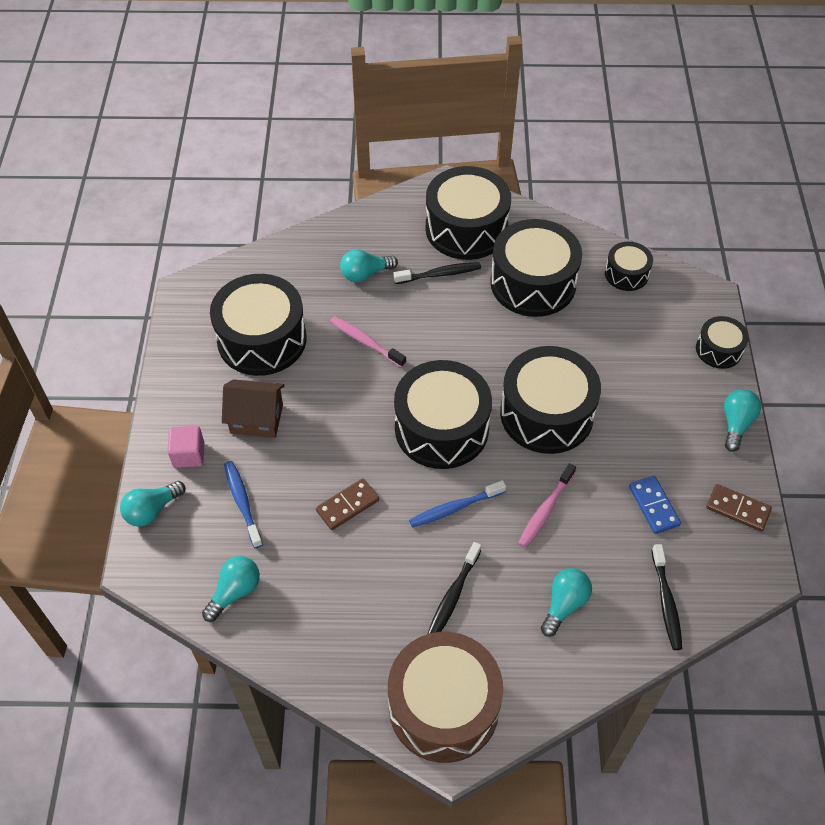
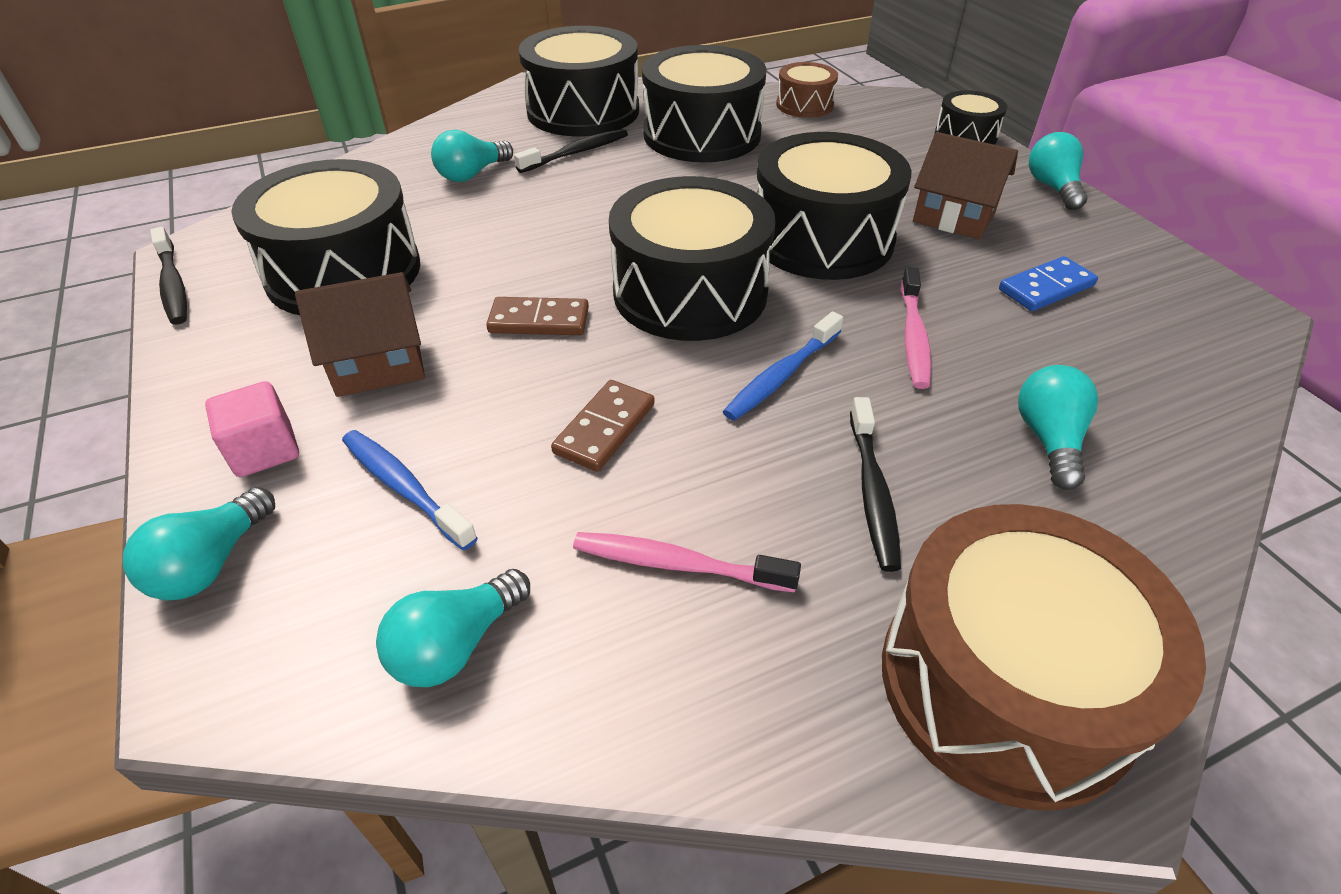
camera: 25 degrees left, 10 degrees down
turquoise light bulb [202,556,260,622] -> turquoise light bulb turned 150 degrees counterclockwise [376,569,530,687]
pink toothbrush [330,316,406,368] -> pink toothbrush moved to [573,532,801,593]
black drum [605,242,653,291] -> brown drum [776,62,838,118]
blue domino [629,476,681,534] -> blue domino turned 75 degrees counterclockwise [999,256,1098,311]
black toothbrush [652,544,682,650] -> black toothbrush moved to [150,227,187,325]
brown domino [706,484,772,532] -> brown domino moved to [486,297,589,335]
none -> brown house [913,132,1018,240]

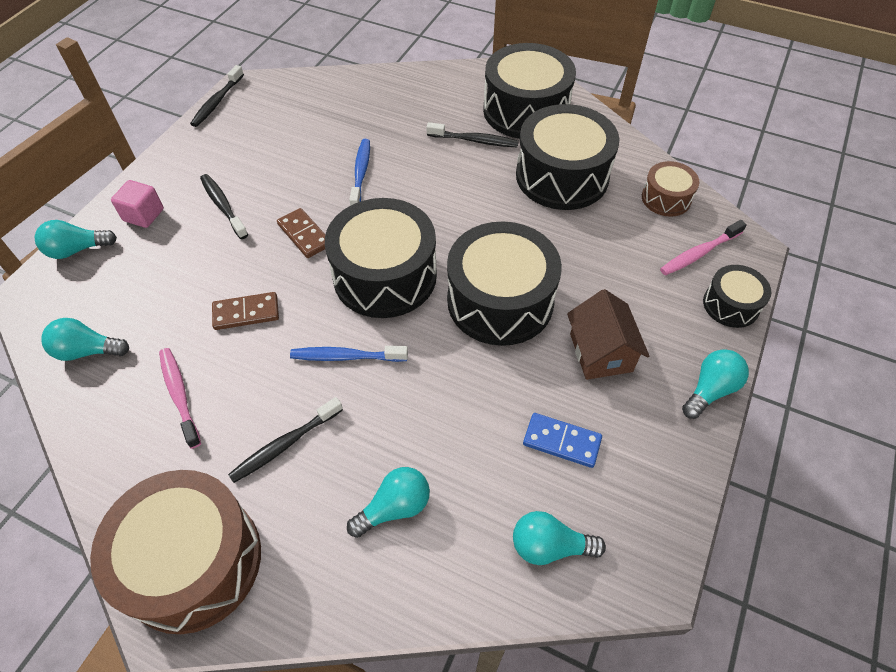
camera: 50 degrees right, 10 degrees up
black drum [231,159,420,315] -> none
brown house [295,272,425,397] -> black toothbrush [200,174,248,239]
blue toothbrush [342,430,478,550] -> blue toothbrush moved to [349,139,370,206]
turquoise light bulb [431,129,513,182] -> turquoise light bulb moved to [513,511,606,565]
pink toothbrush [901,267,931,389] -> pink toothbrush moved to [660,220,747,275]

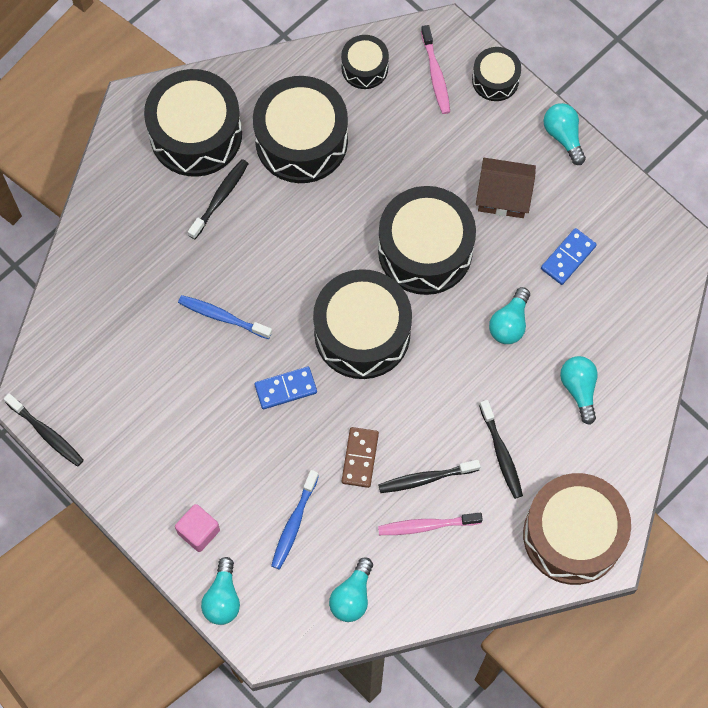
camera: 70 degrees left, 15 degrees up
black toothbrush [200,174,248,239] -> black toothbrush moved to [378,460,480,493]
brown domino [277,208,325,258] -> blue domino [254,367,317,409]
blue toothbrush [290,346,408,362] -> blue toothbrush moved to [271,470,319,569]
turquoise light bulb [513,511,606,565] -> turquoise light bulb moved to [489,287,530,344]
brown drum [642,161,699,217] -> black drum [341,35,389,89]

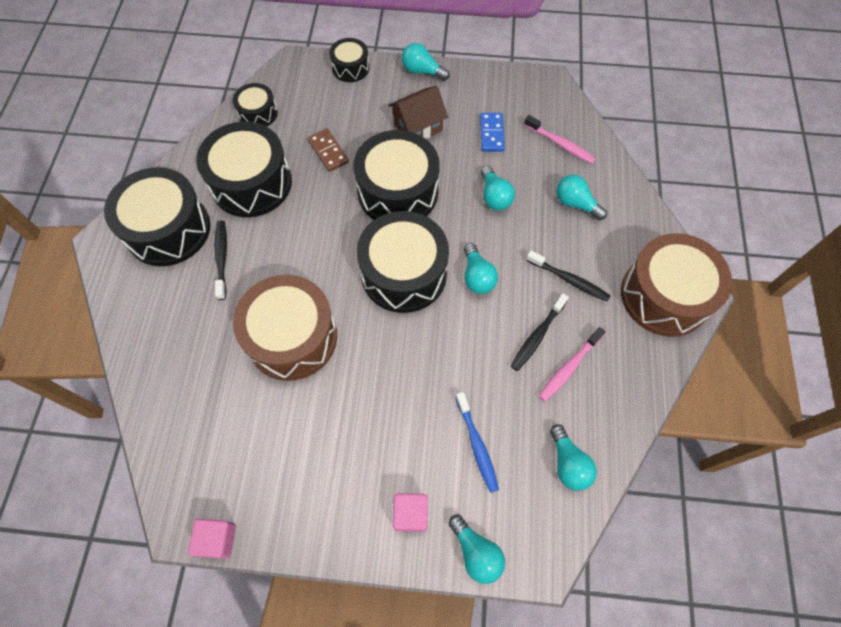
camera: 40 degrees left, 5 degrees down
black toothbrush [4,393,84,467] -> pink cube [188,519,236,559]
blue toothbrush [178,295,272,339] -> brown drum [233,275,337,381]
blue domino [254,367,317,409] -> none
brown domino [342,427,379,488] -> brown domino moved to [308,128,349,172]
pink toothbrush [421,25,450,114] -> pink toothbrush moved to [524,115,596,164]
none -> turquoise light bulb [464,243,498,294]

